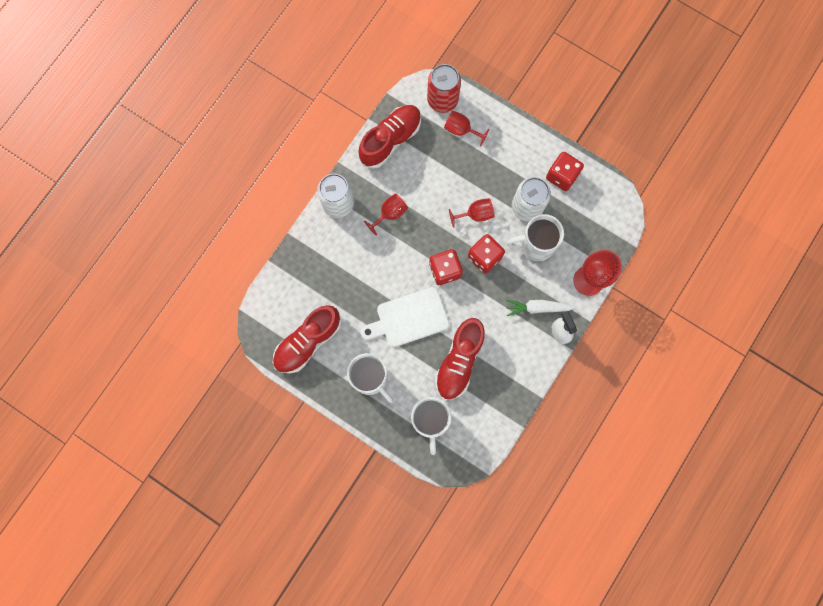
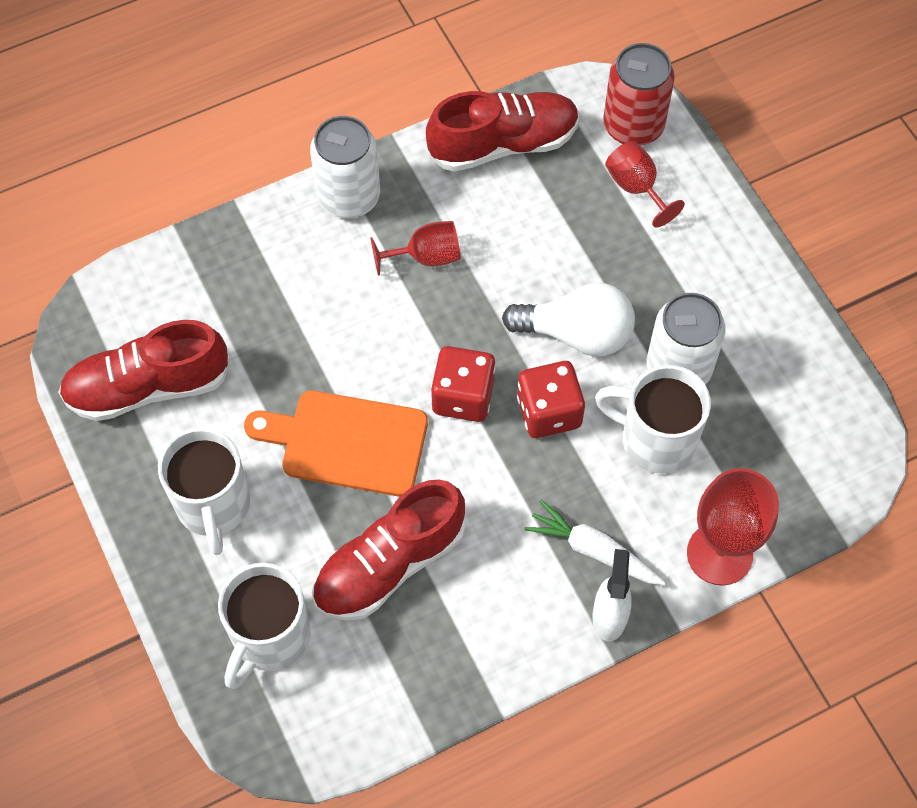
camera: 30 degrees right, 15 degrees down
white cutting board [360,287,449,347] -> orange cutting board [244,390,428,497]
red goblet [449,198,494,228] -> white light bulb [502,283,635,357]
red dice [546,152,584,191] -> none

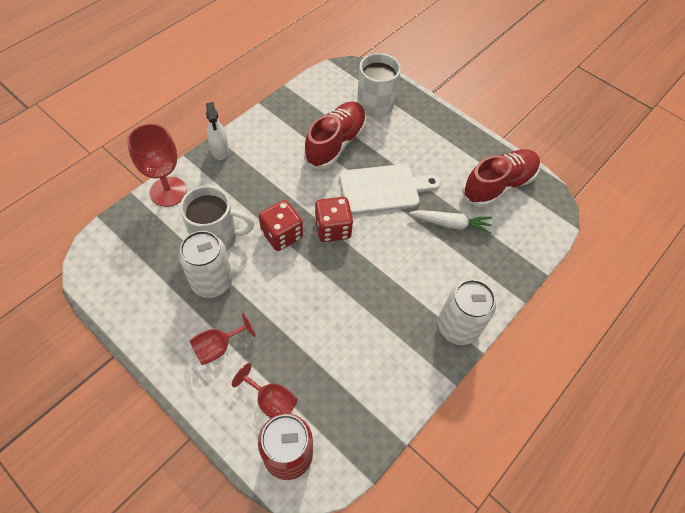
camera: 155 degrees right, 5 degrees down
white mug [158,427,250,555] -> none
orange cutting board [244,390,428,497] -> white cutting board [340,164,441,214]
red goblet [370,221,461,276] -> red goblet moved to [189,313,256,365]
red shoe [426,91,580,172] -> none
white light bulb [502,283,635,357] -> none
white carrot [525,500,666,585] -> white carrot moved to [409,210,492,234]

